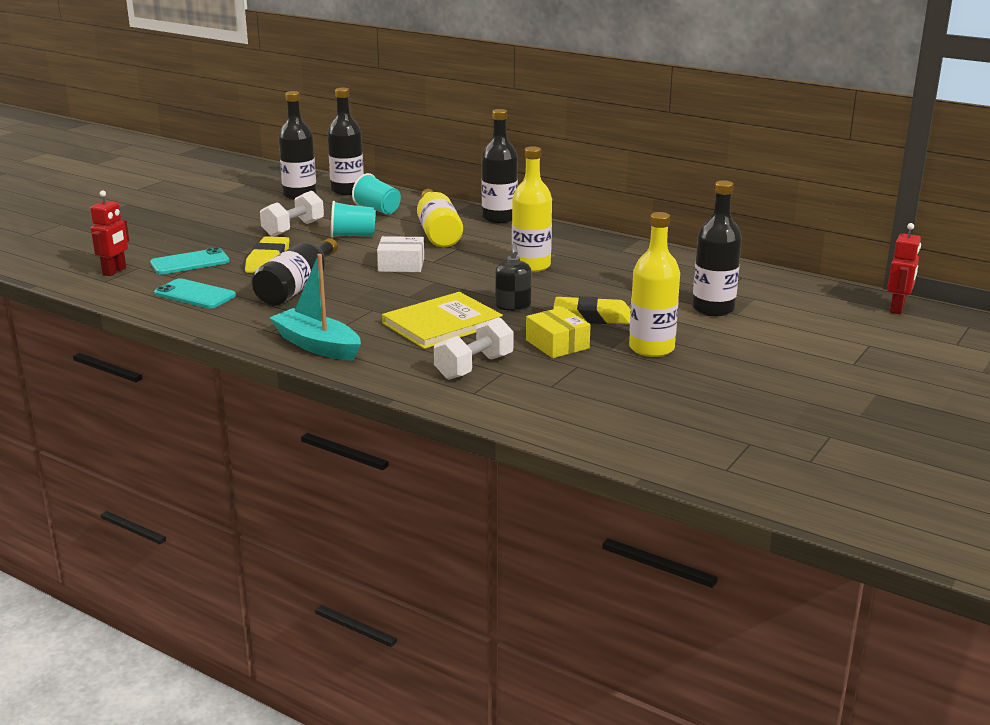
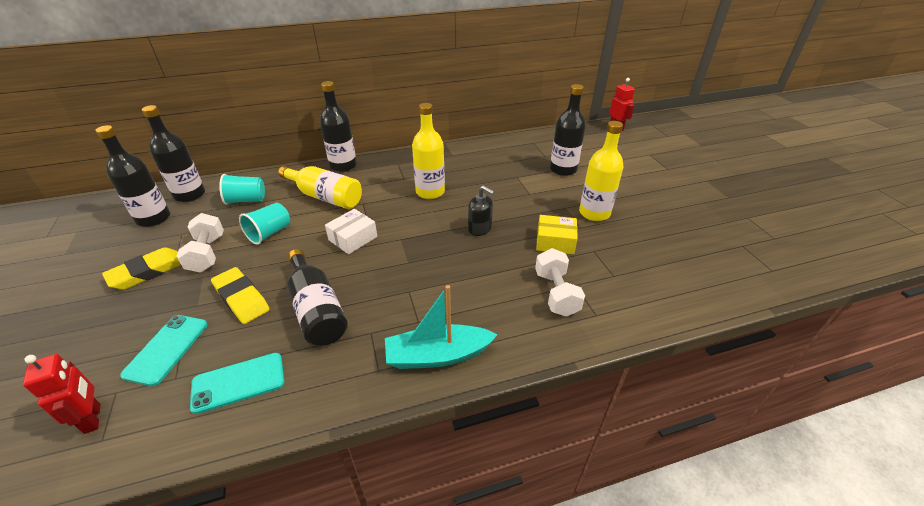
camera: 50 degrees left, 15 degrees up
yellow book [382,292,503,349] -> none
yellow eraser [553,296,631,324] -> yellow eraser moved to [102,247,181,290]

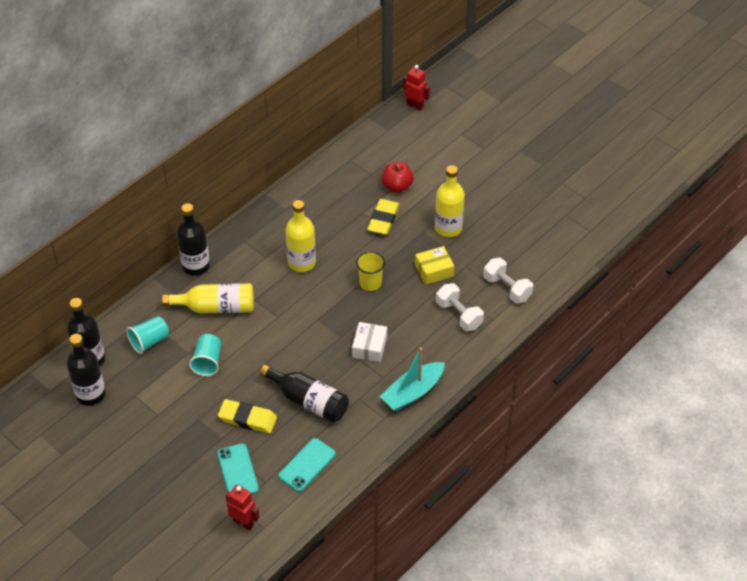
camera: 30 degrees left, 10 degrees up
yellow eraser [102,247,181,290] -> yellow eraser moved to [367,199,400,235]
white dumbbell [176,213,224,273] -> white dumbbell moved to [483,258,533,304]
white box [325,209,377,254] -> white box moved to [352,322,387,362]
black soap dispenser [468,185,495,236] -> yellow cup [356,251,385,291]
black bottle [550,84,586,176] -> red apple [382,162,414,193]

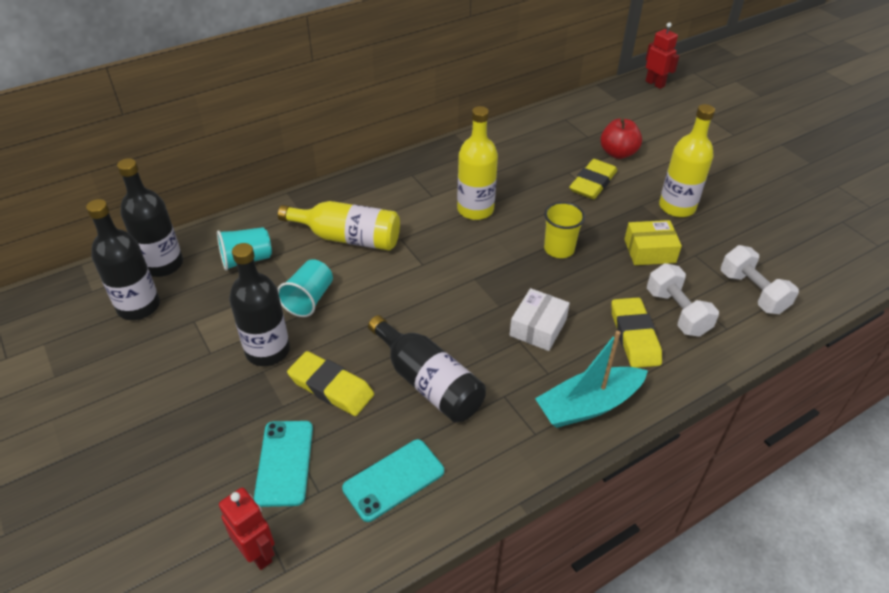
camera: 15 degrees right, 5 degrees down
black bottle [177,203,210,276] -> black bottle moved to [229,243,290,366]
none -> yellow eraser [612,297,662,368]

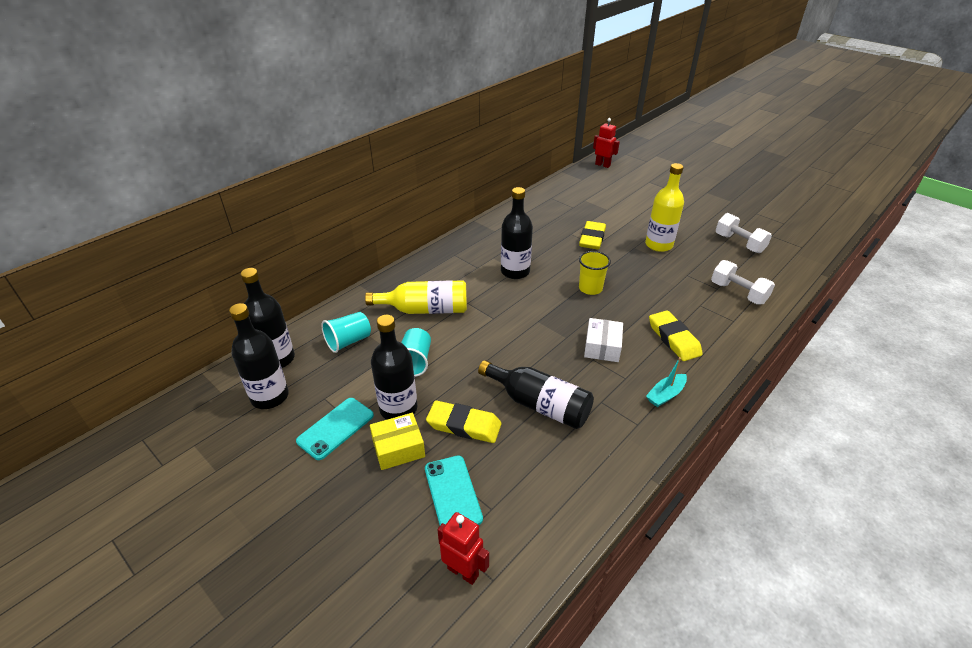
camera: 15 degrees left, 5 degrees down
turquoise phone [342,439,444,522] -> turquoise phone moved to [296,398,374,460]
yellow bottle [457,106,498,220] -> black bottle [501,187,533,279]
turquoise boat [535,331,648,428] -> turquoise boat [646,357,687,407], size x0.58
red apple [600,118,642,159] -> none
yellow box [624,220,682,265] -> yellow box moved to [370,413,425,470]
white dumbbell [647,263,719,337] -> white dumbbell moved to [716,213,772,253]

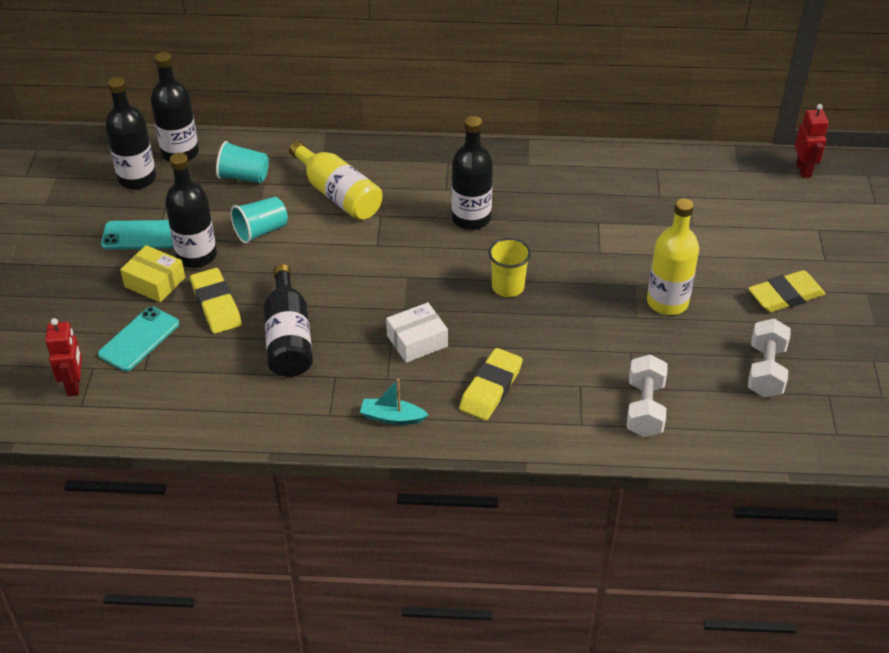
camera: 50 degrees right, 5 degrees up
yellow eraser [579,221,606,250] -> yellow eraser moved to [748,270,826,312]

